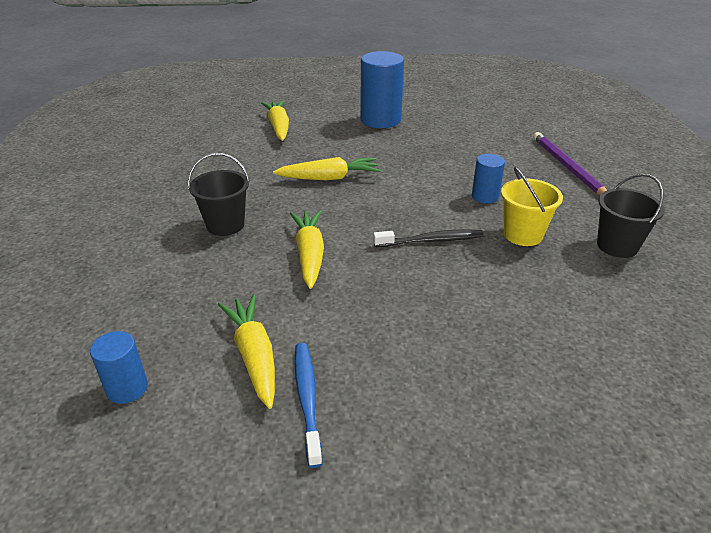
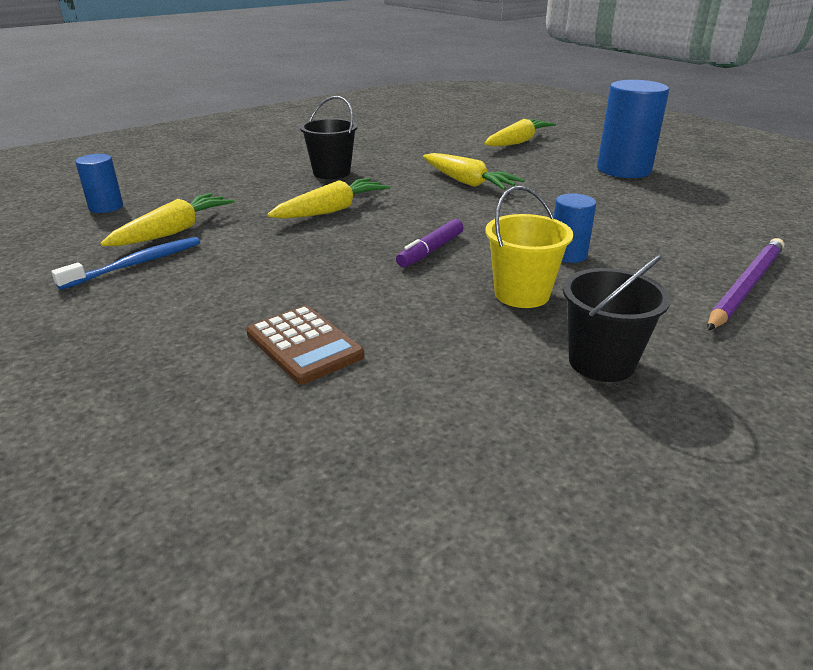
camera: 55 degrees right, 5 degrees down
black toothbrush [373,229,484,247] -> purple marker [396,219,464,267]
none -> brown calculator [246,305,365,384]

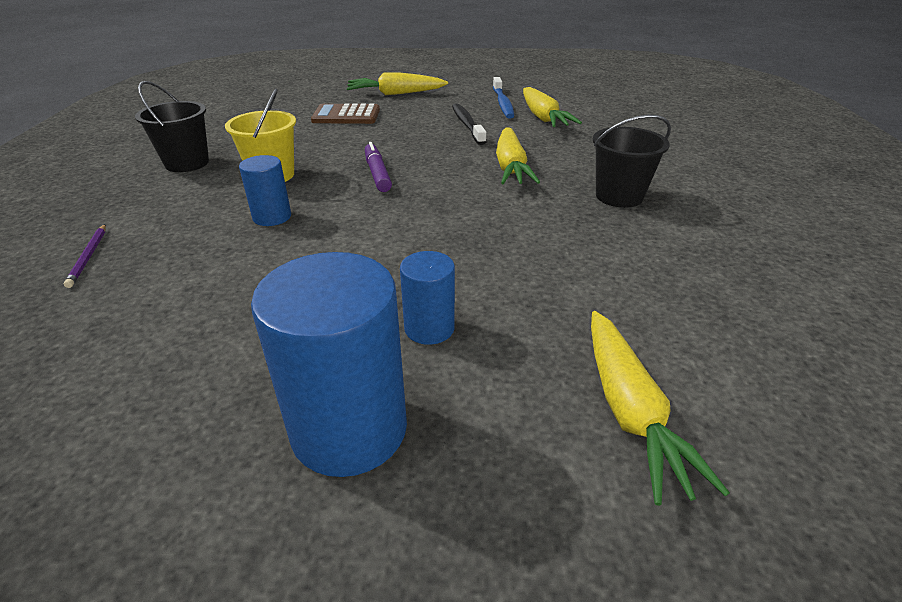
camera: 130 degrees right, 5 degrees up
blue cylinder [75,154,123,213] -> blue cylinder moved to [400,251,455,345]
yellow carrot [423,153,525,190] -> yellow carrot moved to [347,72,448,95]
purple pencil [707,238,784,331] -> purple pencil [64,224,106,288], size x0.48
none -> black toothbrush [452,103,486,145]

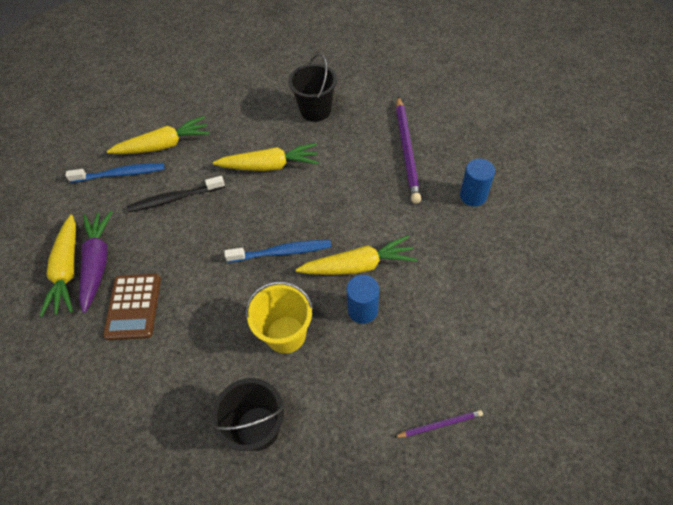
camera: 90 degrees left, 20 degrees up
blue cylinder [251,252,407,477] -> none
purple marker [365,142,392,192] -> blue toothbrush [224,240,331,263]
yellow carrot [591,311,730,506] -> yellow carrot moved to [296,235,417,275]
none -> purple carrot [79,211,113,313]
none -> purple pencil [396,96,421,204]

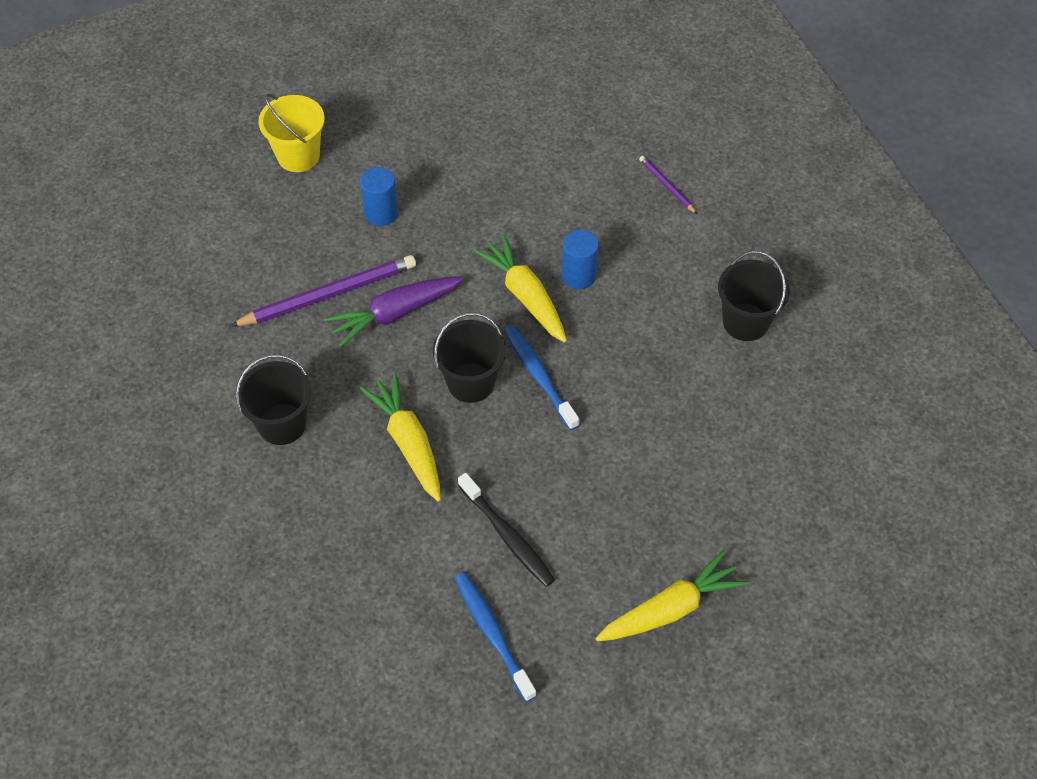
camera: 115 degrees left, 0 degrees up
purple carrot [79,211,113,313] -> purple carrot moved to [324,276,464,348]
brown calculator [103,274,161,340] -> none
yellow carrot [107,116,210,154] -> none
yellow bucket [246,281,313,354] -> yellow bucket moved to [258,94,325,172]
none -> black bucket [433,312,506,403]

